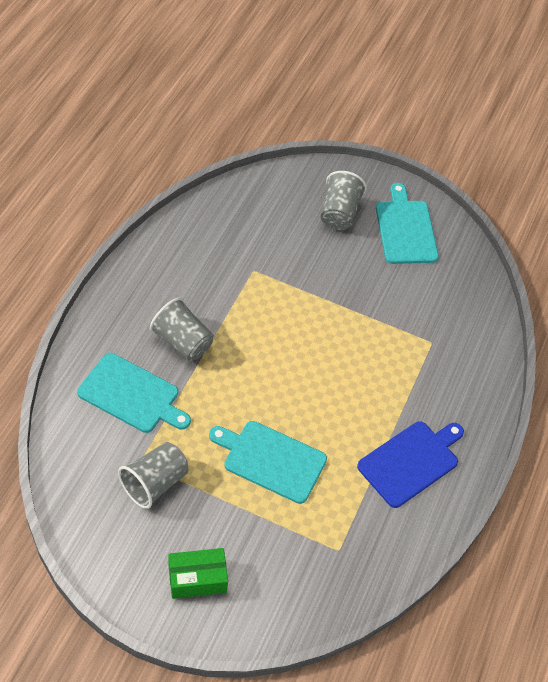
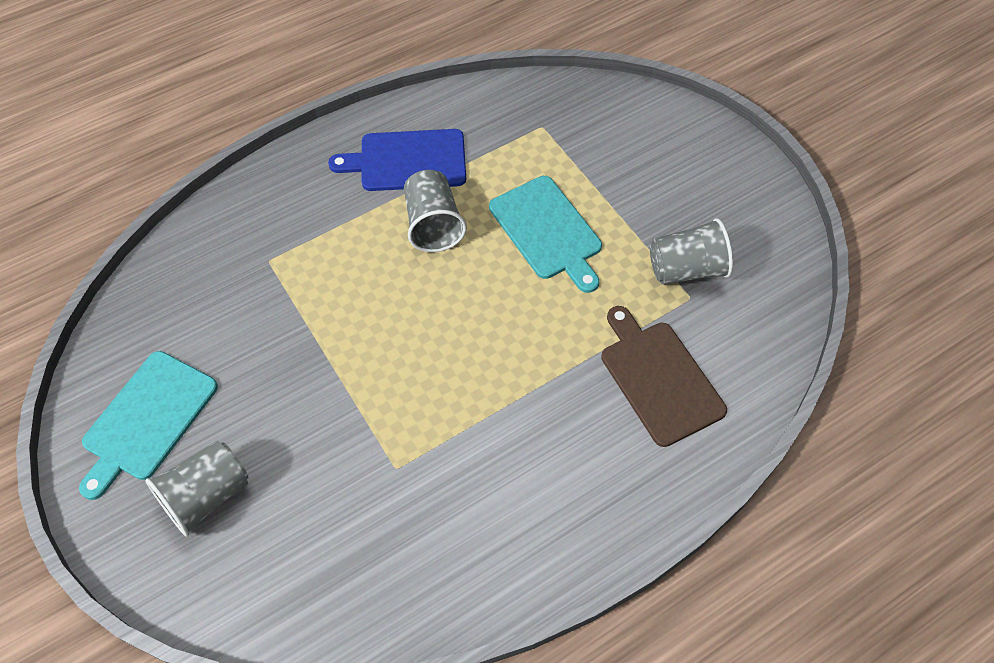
camera: 140 degrees left, 5 degrees up
turquoise cutting board [77,353,191,433] -> brown cutting board [601,306,727,447]
grey cup [150,298,214,361] -> grey cup moved to [404,170,467,252]
green box [169,548,228,599] -> none

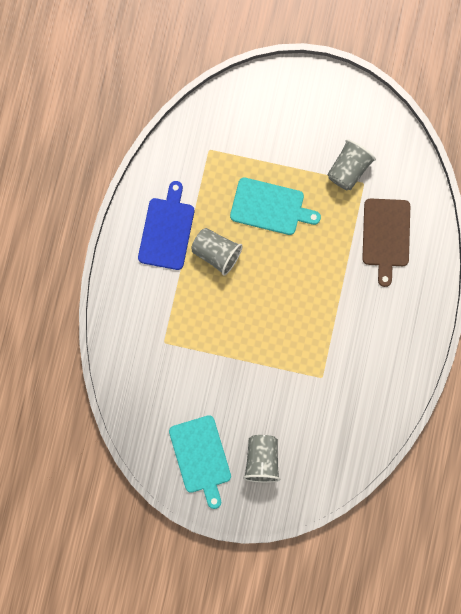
camera: 45 degrees left, 20 degrees up
blue cutting board [328,129,466,191] -> blue cutting board turned 150 degrees clockwise [138,181,194,270]
brown cutting board [601,306,727,447] -> brown cutting board turned 105 degrees counterclockwise [362,198,410,287]

